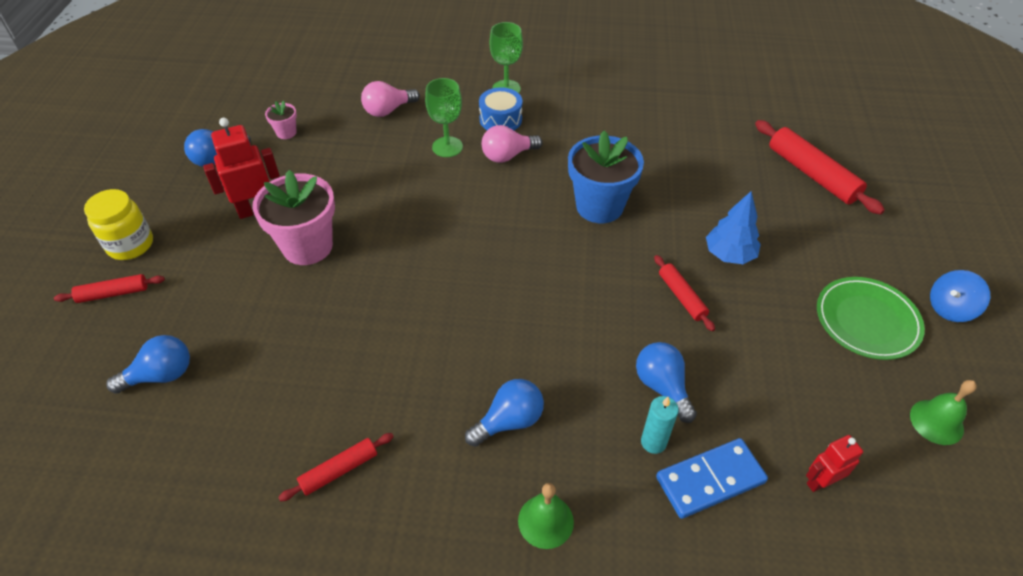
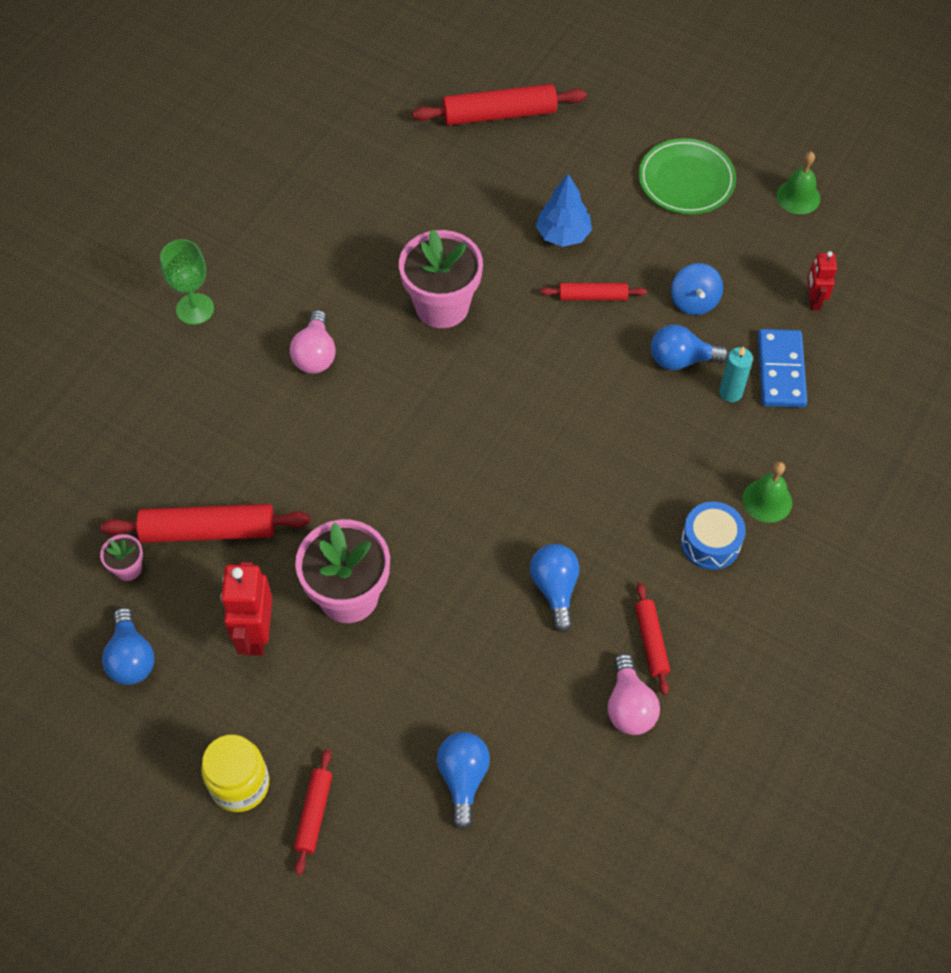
camera: 65 degrees left, 10 degrees up
pink light bulb [361,81,420,117] -> pink light bulb moved to [608,654,660,735]
green goblet [425,78,463,157] -> none
blue light bulb [465,379,544,447] -> blue light bulb moved to [530,544,579,633]
blue drum [479,87,522,130] -> blue drum moved to [681,502,746,570]
blue flower pot [568,131,644,223] -> pink flower pot [399,229,483,328]
blue spinning top [930,270,990,322] -> blue spinning top moved to [671,263,723,315]
none -> red rolling pin [101,504,311,543]

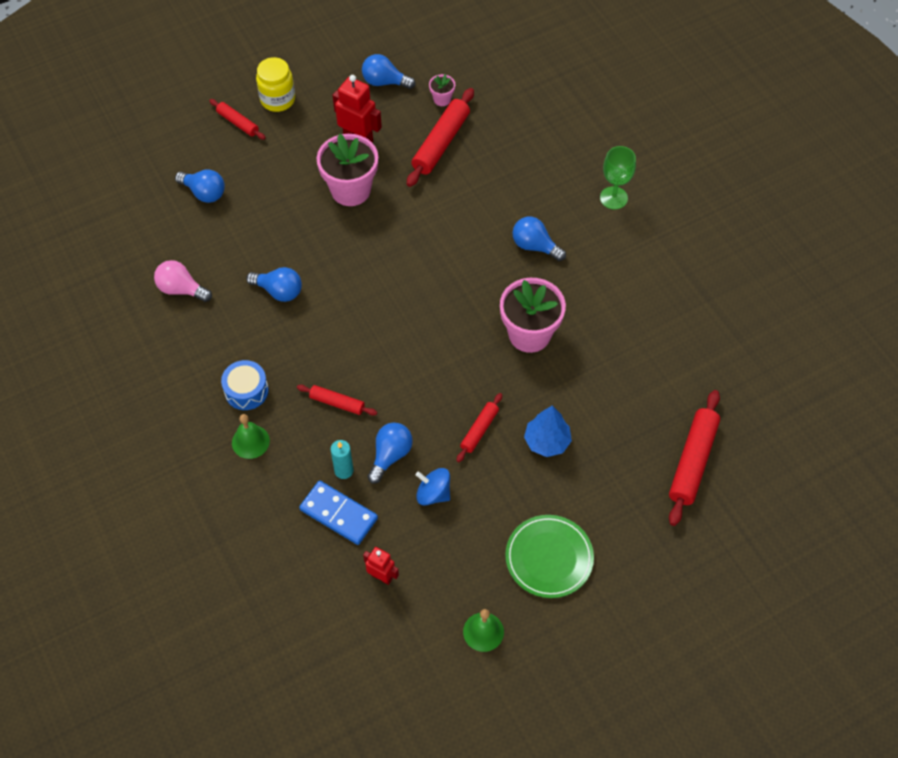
camera: 120 degrees right, 0 degrees up
pink light bulb [290,310,336,374] -> blue light bulb [512,217,566,261]
red rolling pin [635,583,670,695] -> red rolling pin moved to [297,385,377,415]

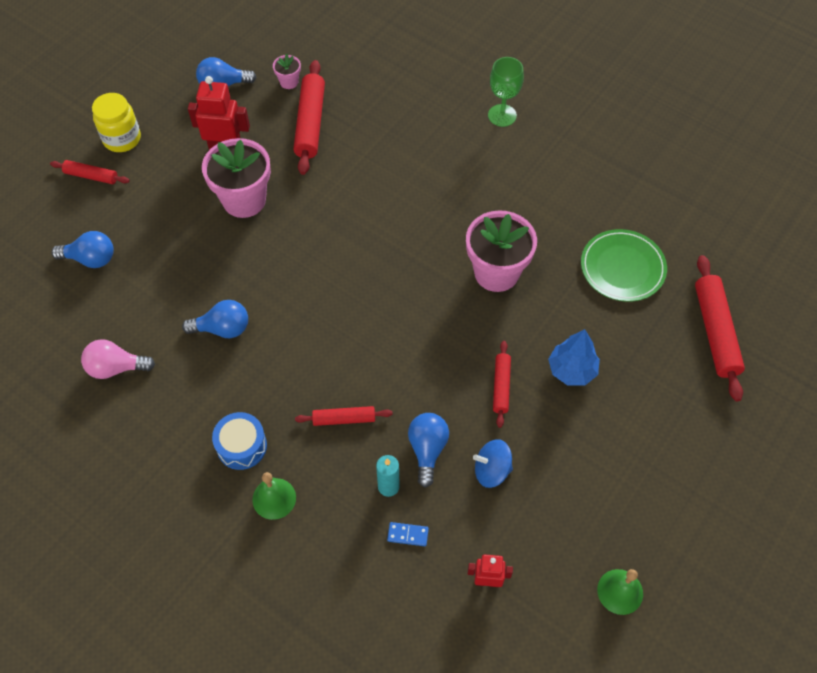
camera: 25 degrees left, 0 degrees up
blue domino [299,481,378,545] -> blue domino [387,522,429,546], size x0.48
green plate [505,515,594,598] -> green plate moved to [581,229,667,302]
blue light bulb [512,217,566,261] -> none

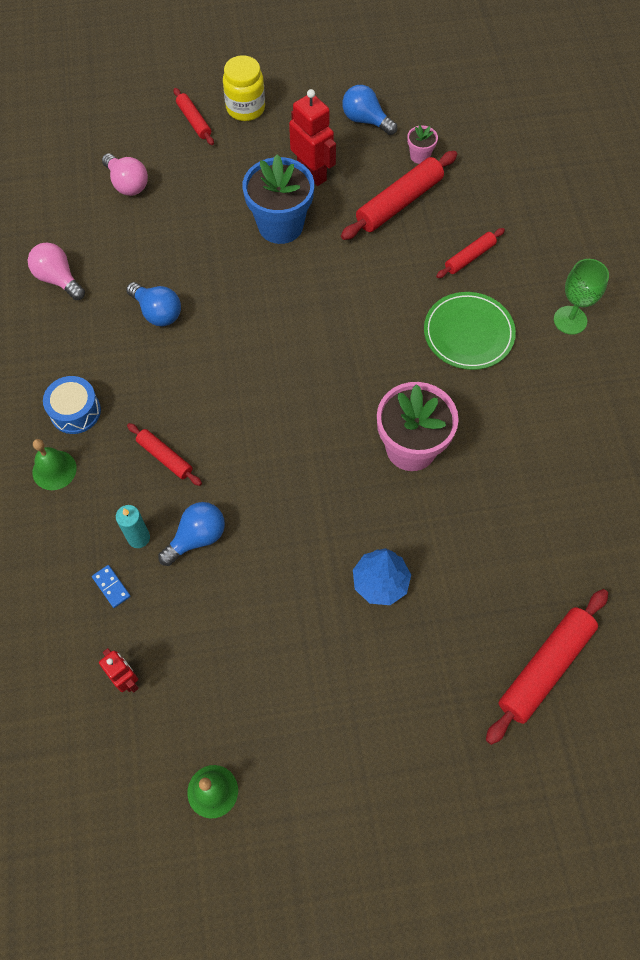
camera: 45 degrees right, 5 degrees up
blue light bulb [51,231,114,268] -> pink light bulb [102,153,148,196]
pink flower pot [202,138,271,218] -> blue flower pot [242,154,314,244]
blue spinning top [473,439,513,488] -> none
red rolling pin [493,341,511,428] -> red rolling pin moved to [436,228,505,278]
green plate [581,229,667,302] -> green plate moved to [424,292,516,370]

